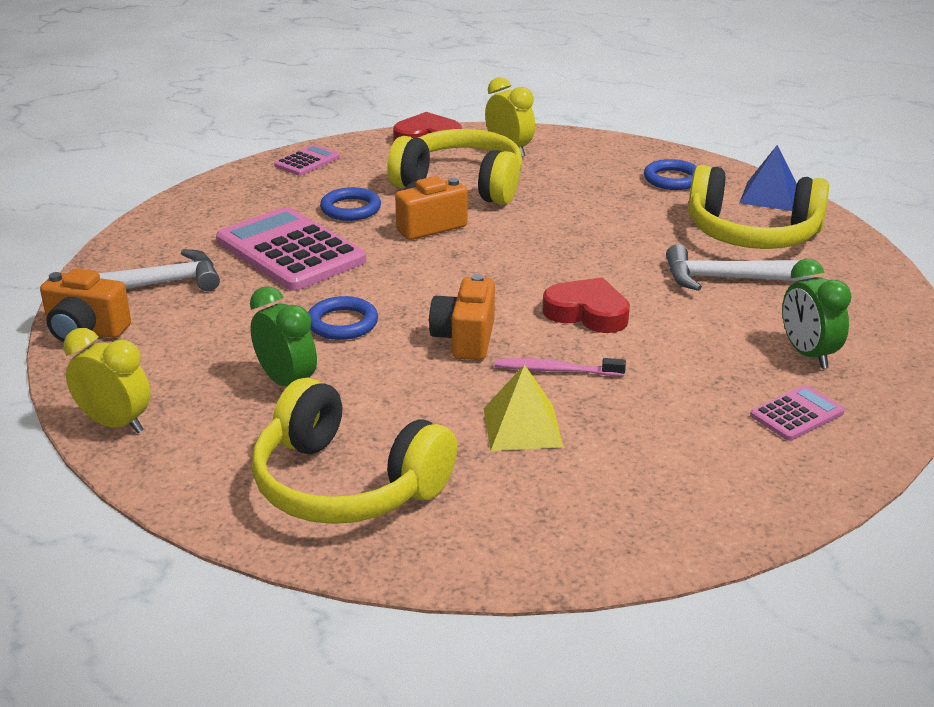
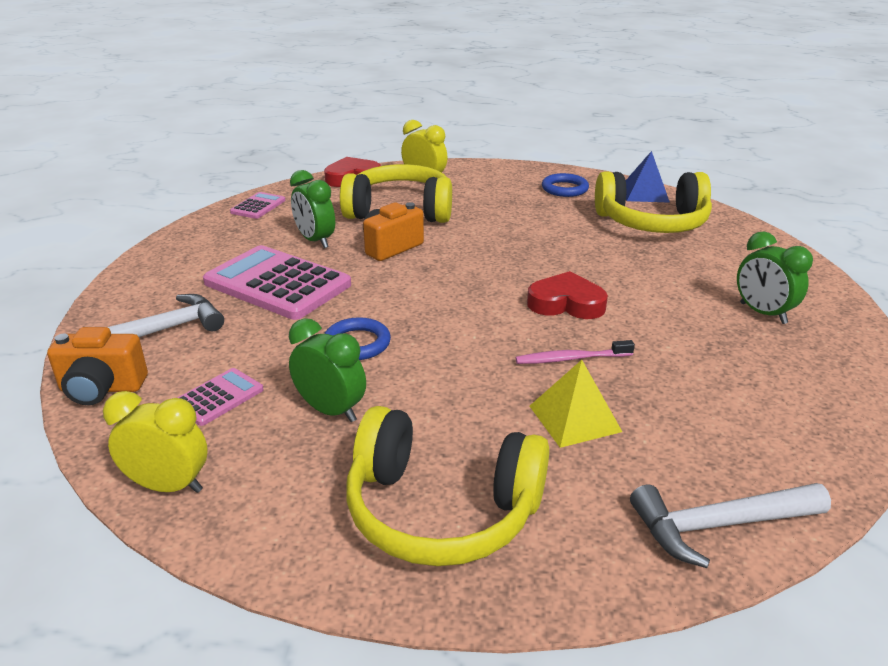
camera: 15 degrees left, 0 degrees up
blue ring [320,187,381,221] -> green clock [290,170,335,248]
orange camera [429,274,495,360] -> none
white hammer [666,244,812,291] -> white hammer moved to [630,483,831,568]
pink calculator [750,385,845,441] -> pink calculator moved to [177,368,264,426]

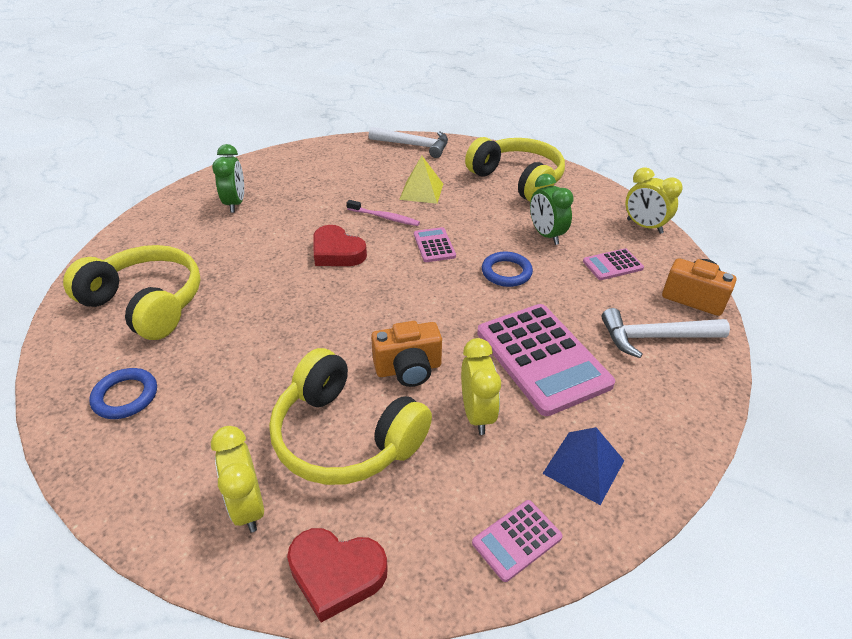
camera: 150 degrees left, 10 degrees up
green clock [290,170,335,248] -> yellow clock [461,338,501,435]
blue pyramid [626,151,670,203] -> blue pyramid moved to [542,427,624,505]
none -> pink calculator [414,227,456,262]

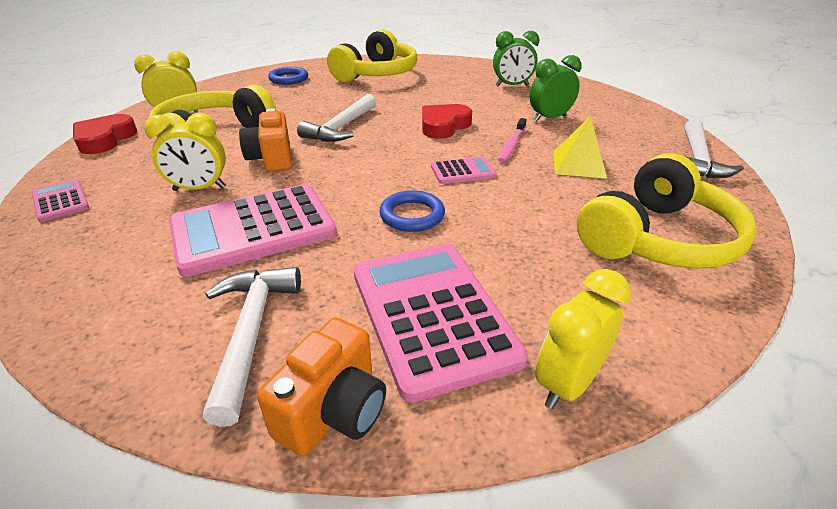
camera: 90 degrees right, 5 degrees down
green clock [530,174,574,245] -> green clock moved to [530,55,582,122]
blue pyramid [542,427,624,505] -> none
pink calculator [583,248,644,280] -> pink calculator [354,244,528,403], size x2.10
none -> white hammer [297,94,376,142]

